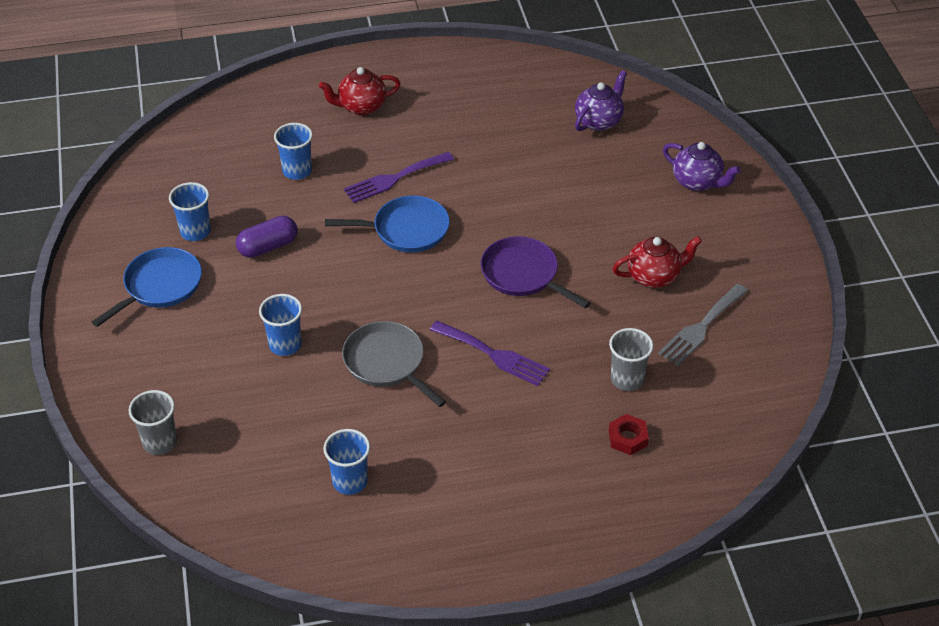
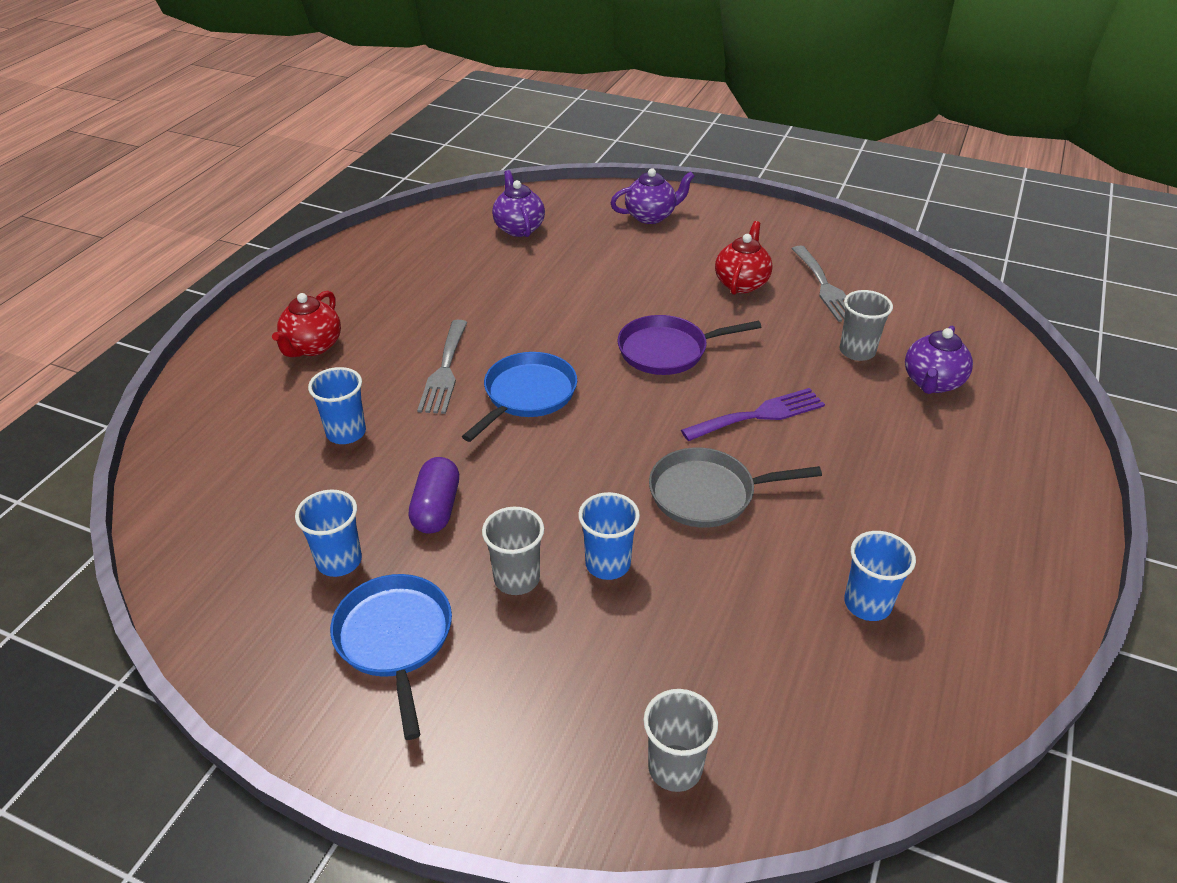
camera: 55 degrees left, 5 degrees down
purple fork [344,152,454,203] -> grey fork [417,320,468,414]
red nut [609,414,649,455] -> purple teapot [905,326,973,394]
none -> grey cup [482,507,544,595]

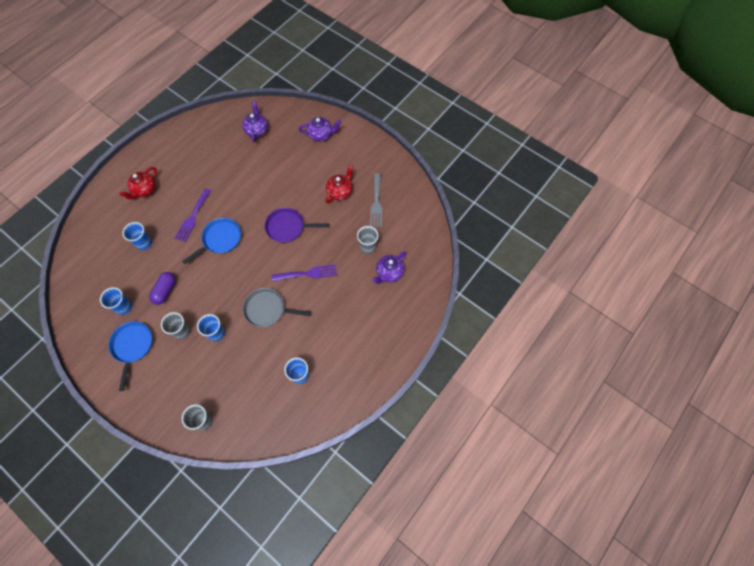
camera: 15 degrees right, 25 degrees up
grey fork [417,320,468,414] -> purple fork [175,188,211,242]

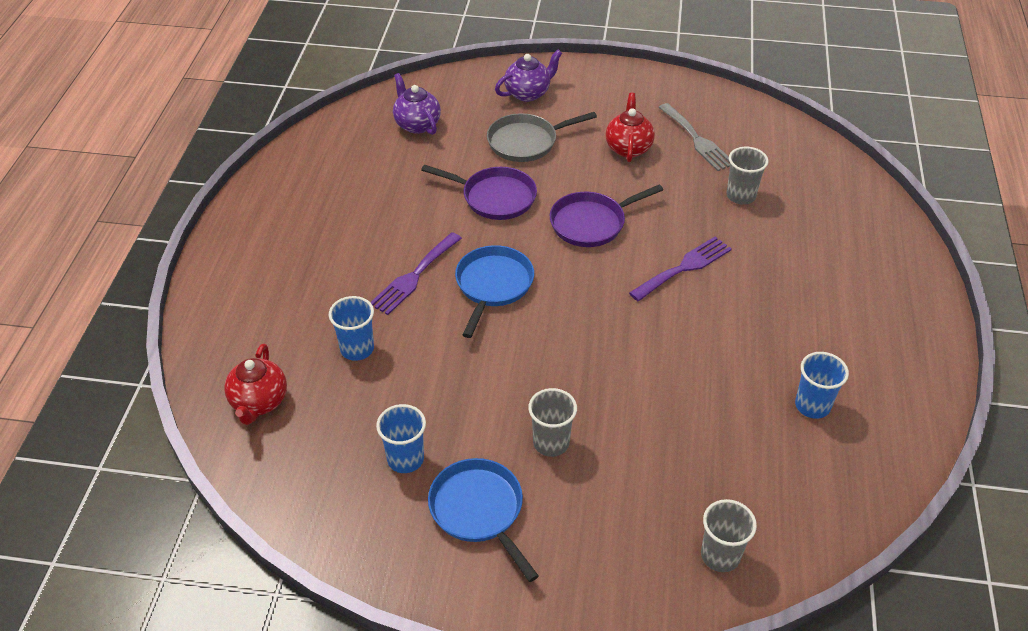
camera: 30 degrees left, 20 degrees down
red teapot [120,167,157,199] -> red teapot moved to [224,344,287,425]
purple capsule [149,272,176,305] -> none
purple fork [175,188,211,242] -> purple fork turned 45 degrees clockwise [370,232,462,315]
blue cup [197,314,225,341] -> none
grey pan [243,288,311,327] -> grey pan moved to [487,112,597,162]
purple teapot [372,251,406,284] -> none
none -> purple pan [421,164,537,220]

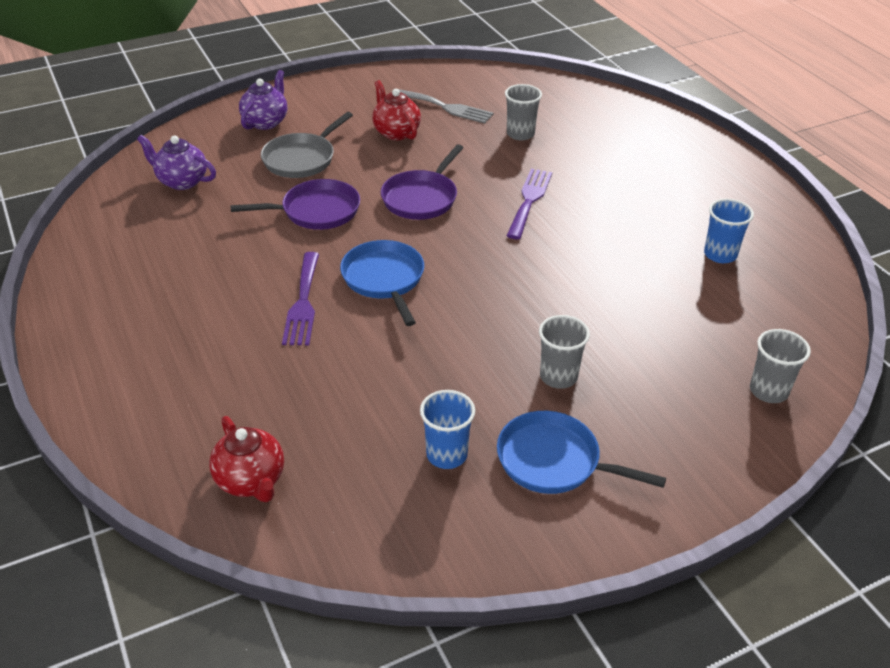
camera: 35 degrees left, 5 degrees down
blue cup [329,296,374,361] -> none

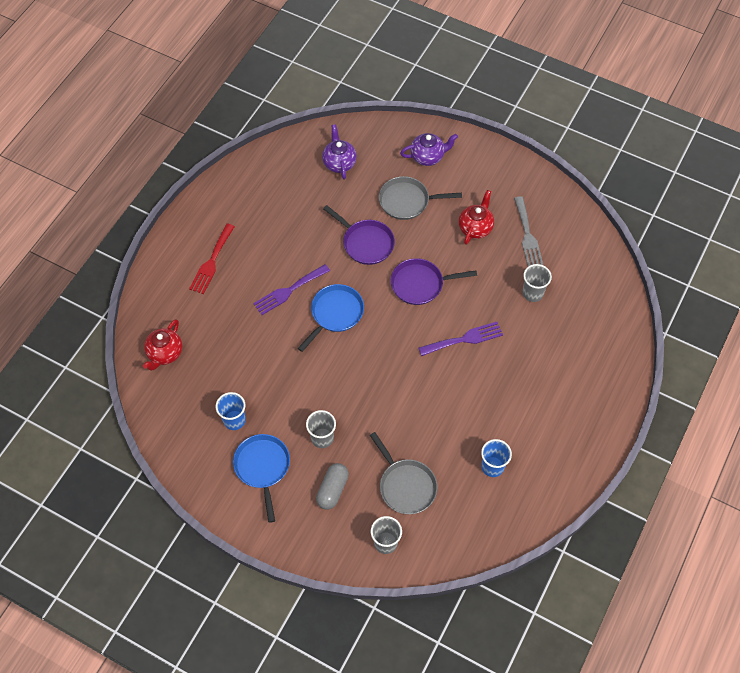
camera: 55 degrees right, 20 degrees up
none -> red fork [189,224,235,294]
none -> grey capsule [316,463,349,510]
none -> grey pan [370,432,437,514]

